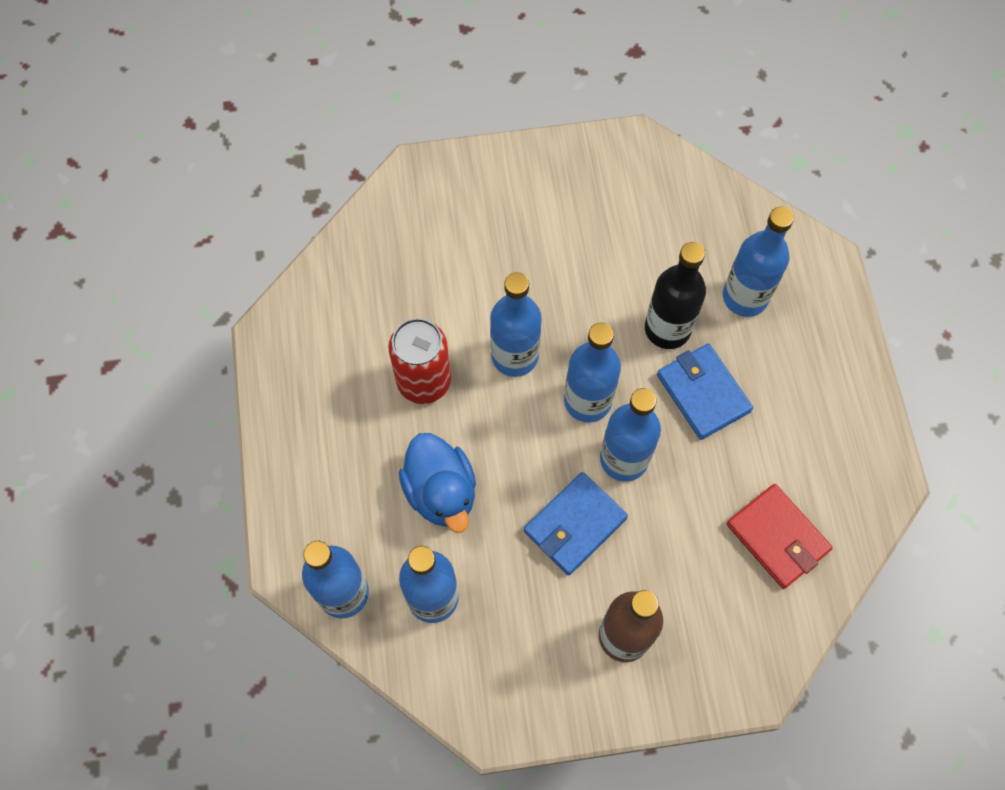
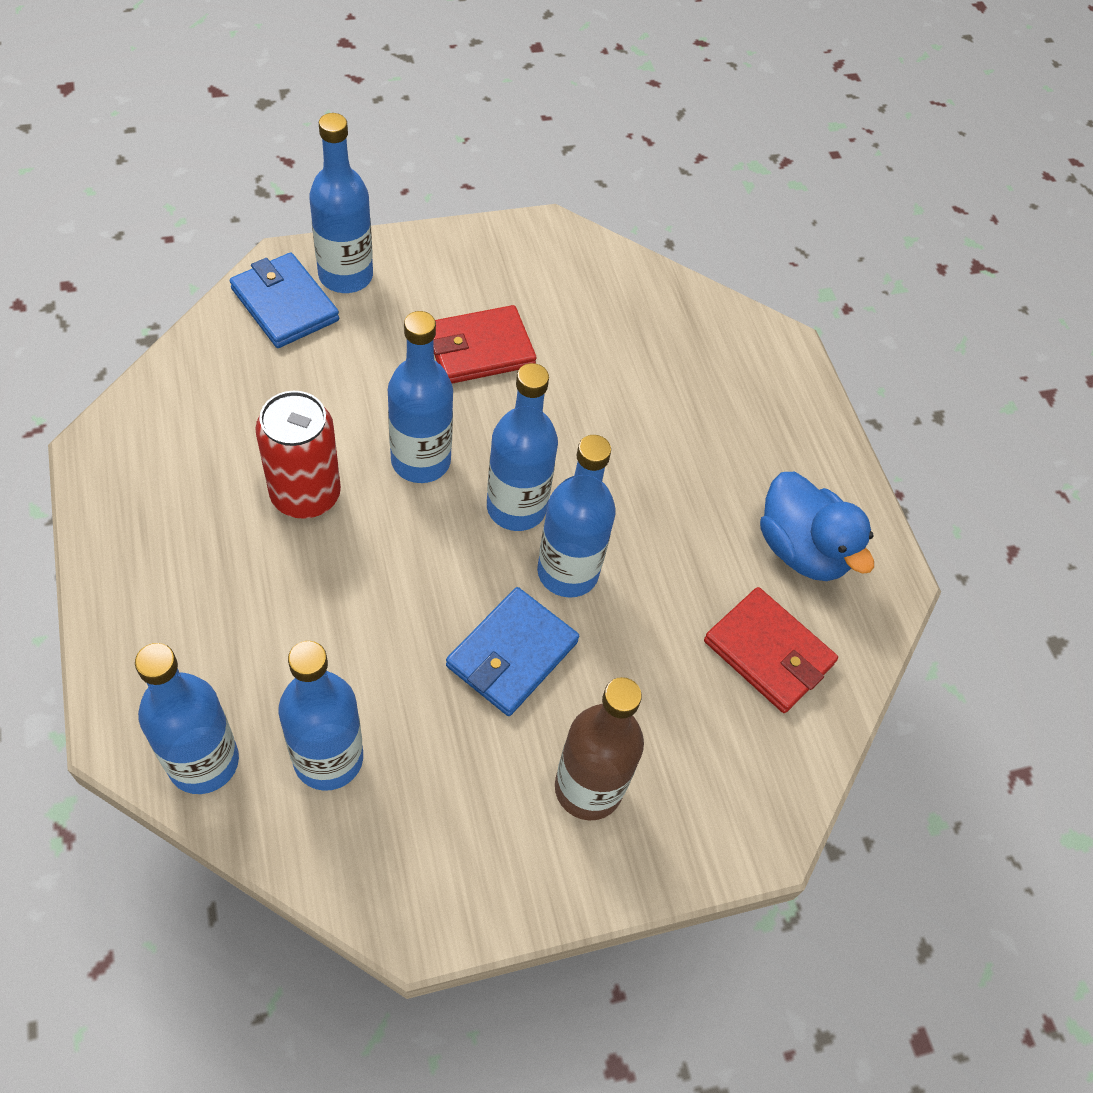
camera: 15 degrees left, 10 degrees down
blue duck [399,433,476,533] -> blue duck moved to [760,472,874,581]
black bottle [645,242,706,349] -> none
blue wallet [657,344,753,440] -> blue wallet moved to [230,252,339,348]
blue bottle [723,207,794,317] -> blue bottle moved to [309,113,373,293]
none -> red wallet [434,305,537,384]

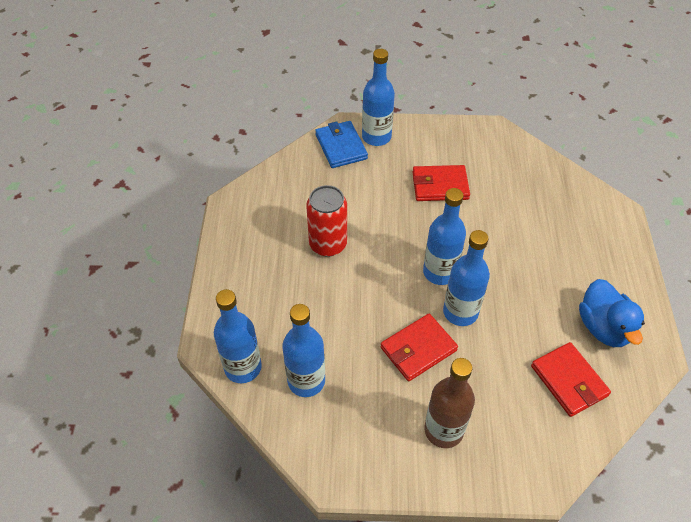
camera: 25 degrees right, 5 degrees down
blue bottle [388,311,453,483] -> none
blue wallet [446,587,579,716] -> red wallet [381,314,458,381]

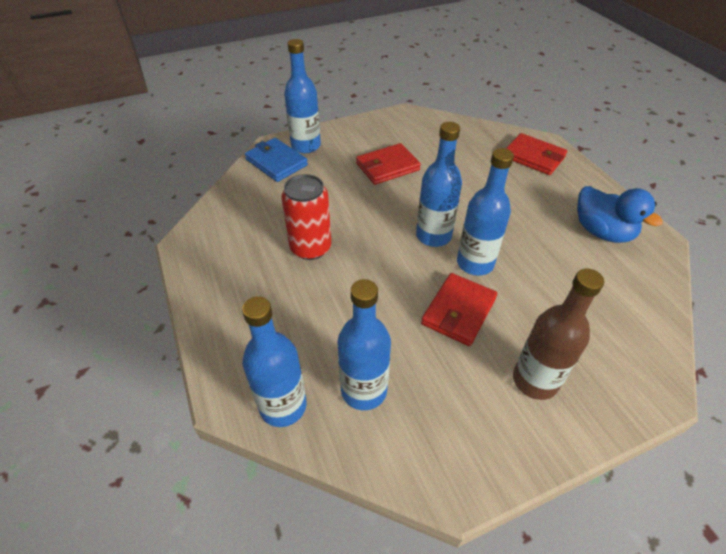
camera: 25 degrees left, 5 degrees down
red wallet [531,342,611,417] -> red wallet moved to [506,133,567,175]

